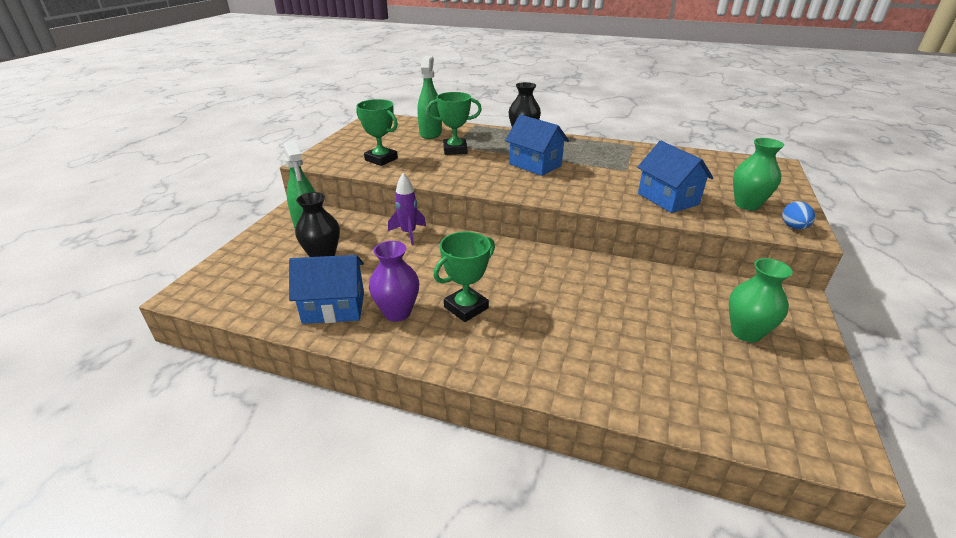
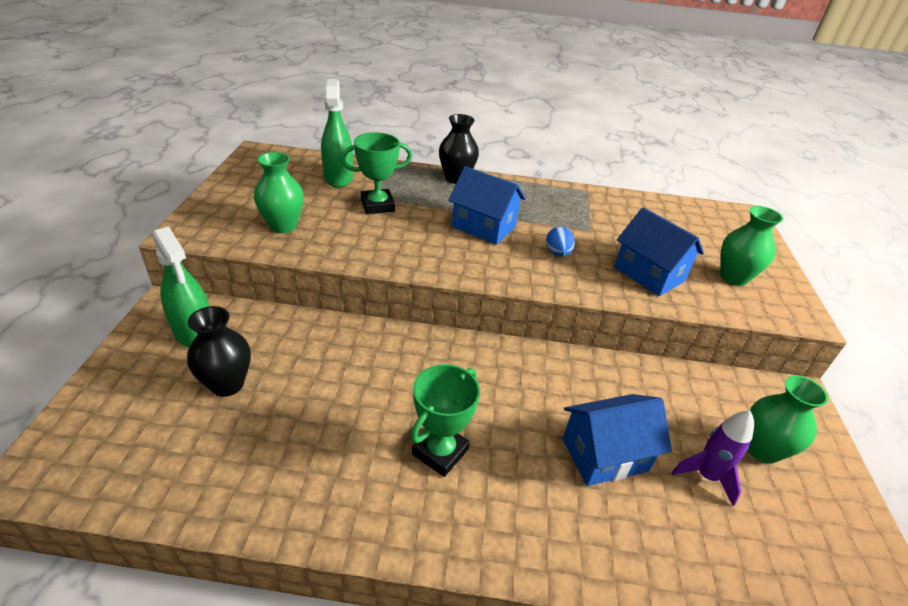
camera: 15 degrees left, 5 degrees up
blue house [289,255,364,324] -> blue house moved to [563,394,672,486]
green trophy [356,99,398,166] -> green vase [254,152,304,233]
purple vase [369,241,419,322] -> none
purple rocket [388,173,426,245] -> purple rocket moved to [672,411,754,506]
blue egg [782,201,815,230] -> blue egg moved to [546,227,575,257]

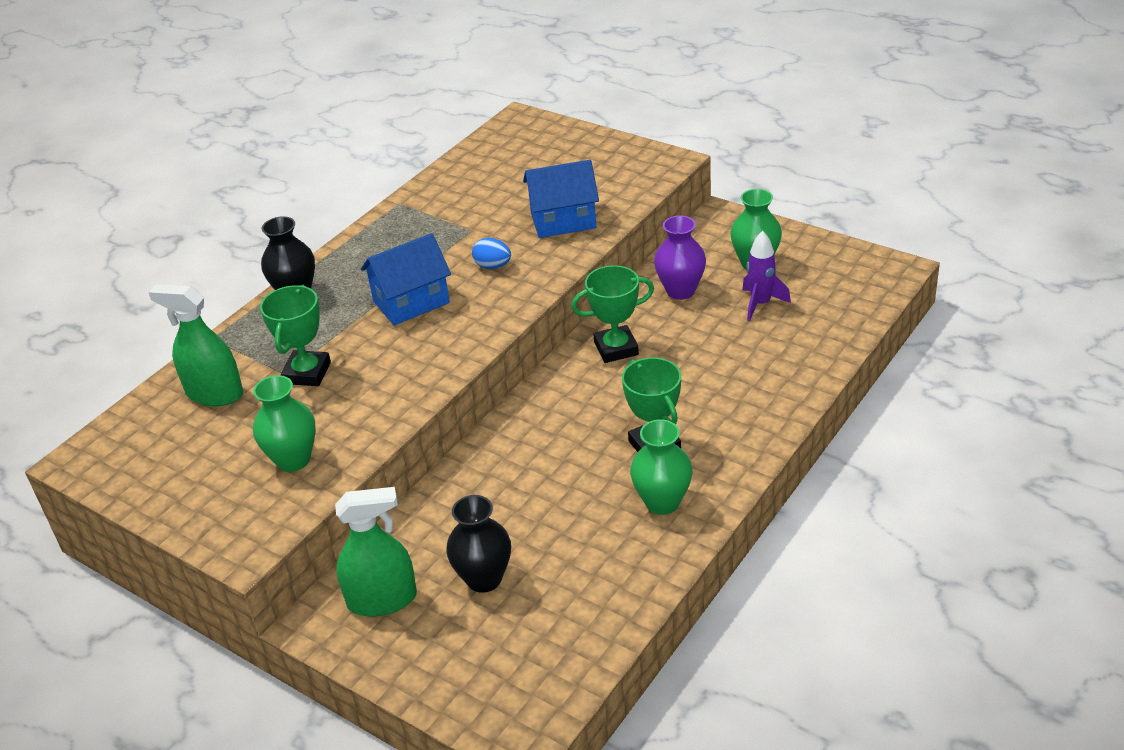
camera: 55 degrees left, 0 degrees up
blue house [563,394,672,486] -> none
green vase [720,206,783,286] -> green vase moved to [630,419,692,515]
none -> green trophy [571,265,654,363]
none -> purple vase [654,216,706,300]

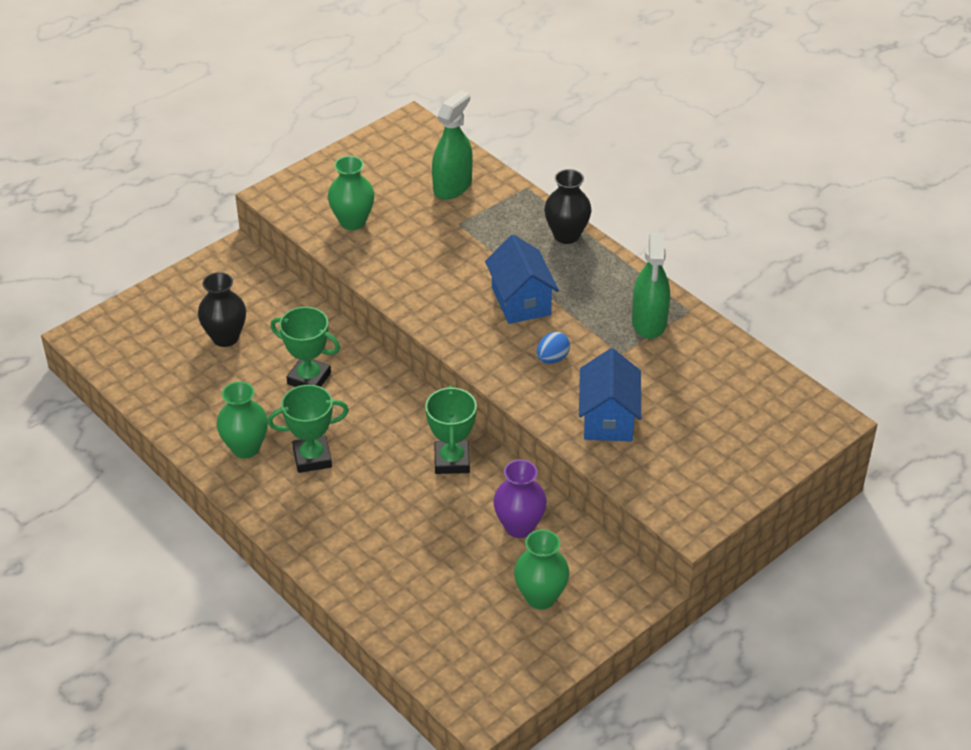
camera: 100 degrees right, 5 degrees up
green trophy [260,285,331,386] -> green trophy moved to [270,307,340,387]
green spray bottle [335,487,417,617] -> green spray bottle moved to [632,232,670,339]
purple rocket [742,231,791,321] -> none

